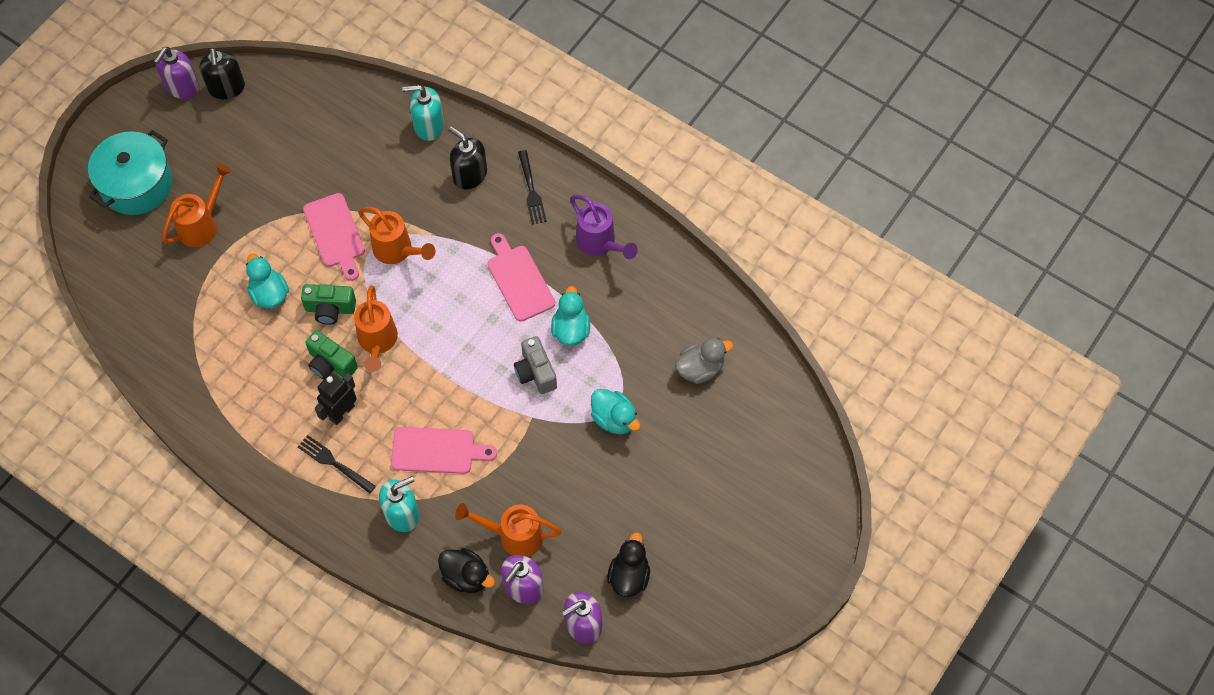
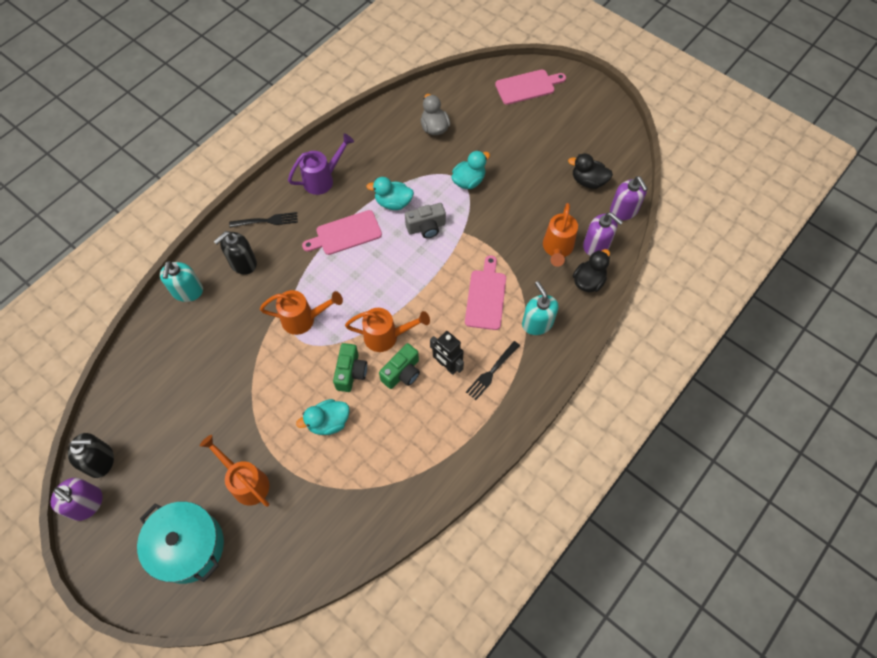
camera: 85 degrees left, 0 degrees up
pink cutting board [303,193,365,281] -> pink cutting board moved to [495,69,566,105]
orange watering can [358,207,435,264] -> orange watering can turned 45 degrees clockwise [260,290,343,335]

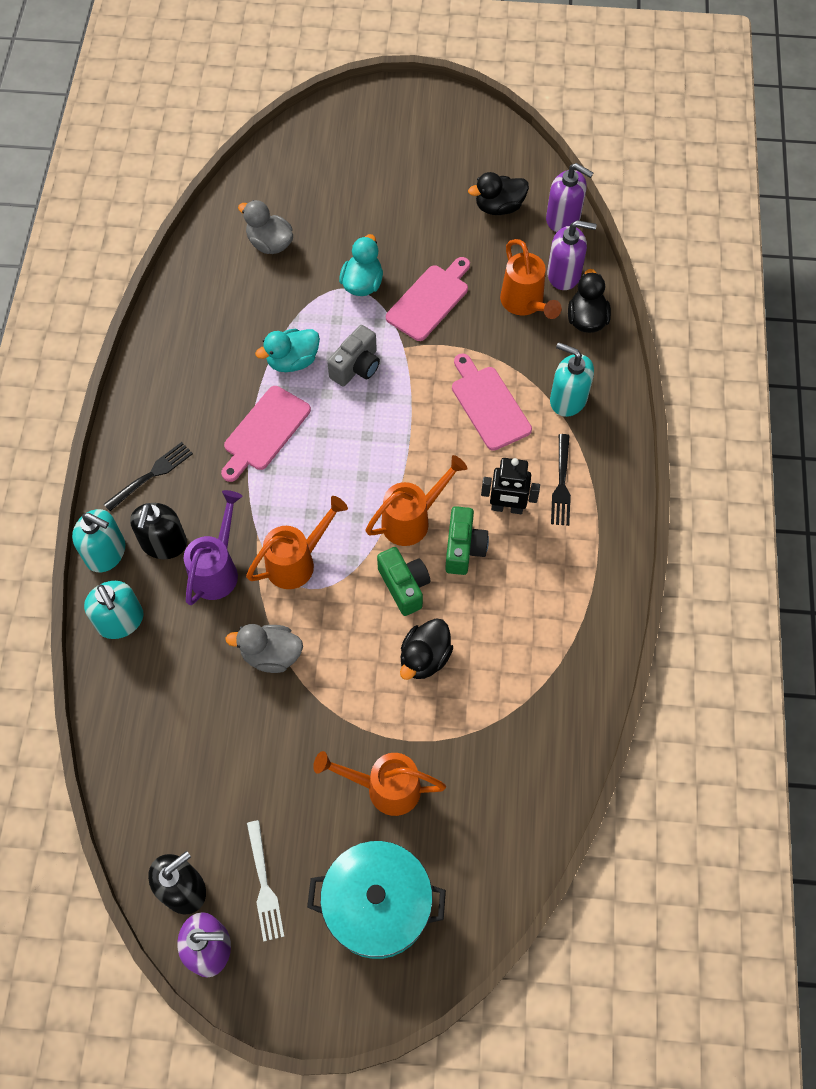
camera: 35 degrees left, 0 degrees up
purple watering can [288,133,354,195] -> purple watering can moved to [184,490,242,605]
turquoise duck [296,399,350,435] -> black duck [400,618,453,680]
pink cutting board [495,69,566,105] -> pink cutting board moved to [386,257,470,341]
none -> turquoise soap dispenser [72,509,125,572]
none -> grey duck [225,624,303,673]
none -> white fork [247,820,284,941]

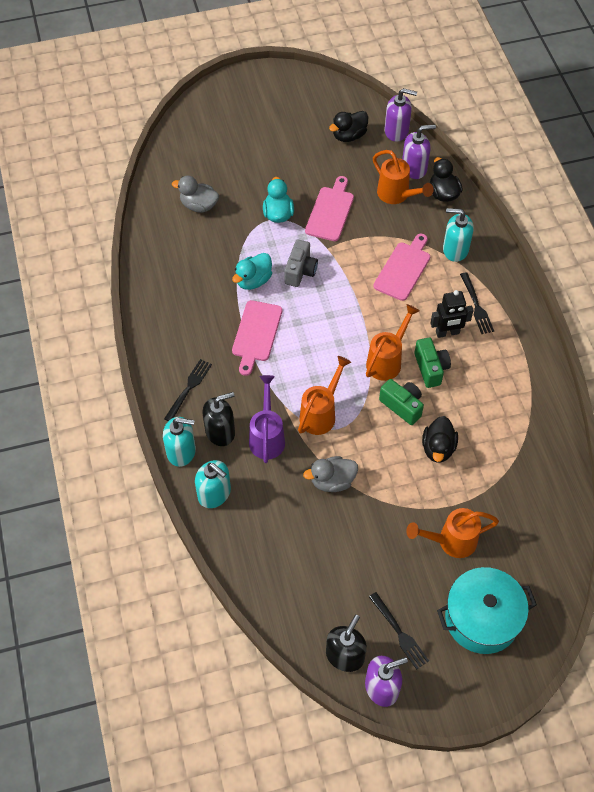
camera: 20 degrees left, 5 degrees down
black soap dispenser [130,503,187,559] -> black soap dispenser turned 105 degrees counterclockwise [202,392,235,446]
white fork [247,820,284,941] -> black fork [369,592,429,670]
pink cutting board [452,353,532,451] -> pink cutting board turned 75 degrees clockwise [374,233,430,301]

